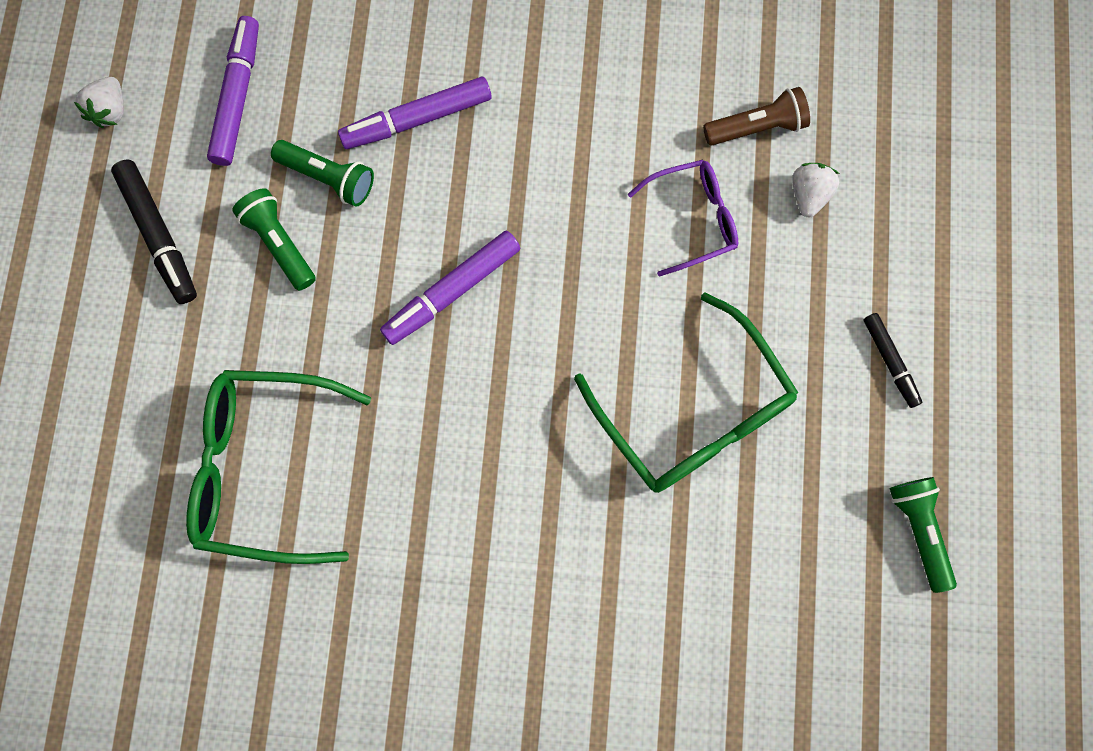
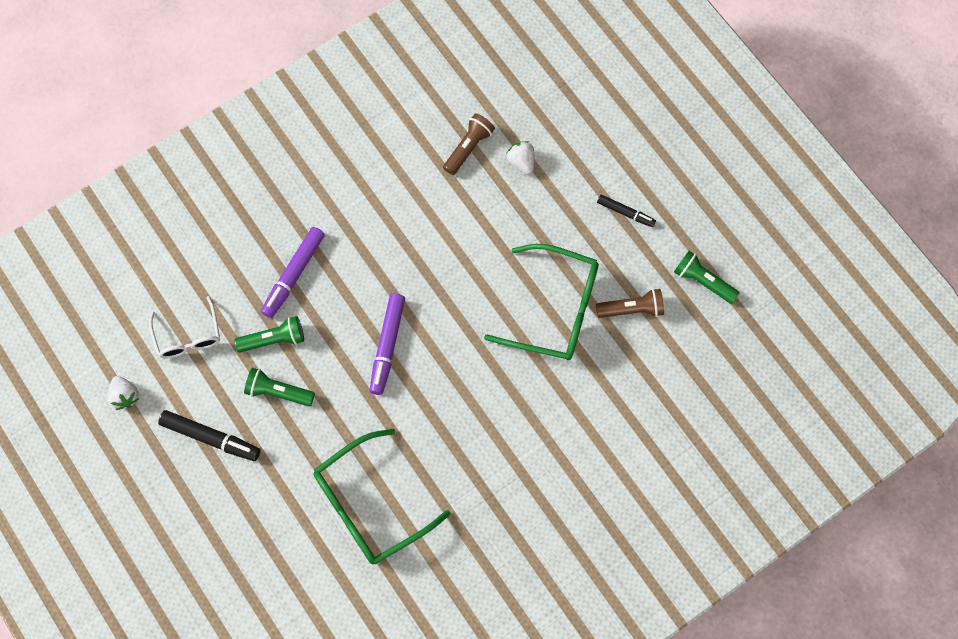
camera: 40 degrees left, 5 degrees down
purple marker [207,16,259,166] -> white glasses [149,296,220,358]
purple glasses [628,160,738,277] -> none
none -> brown flashlight [596,289,664,318]

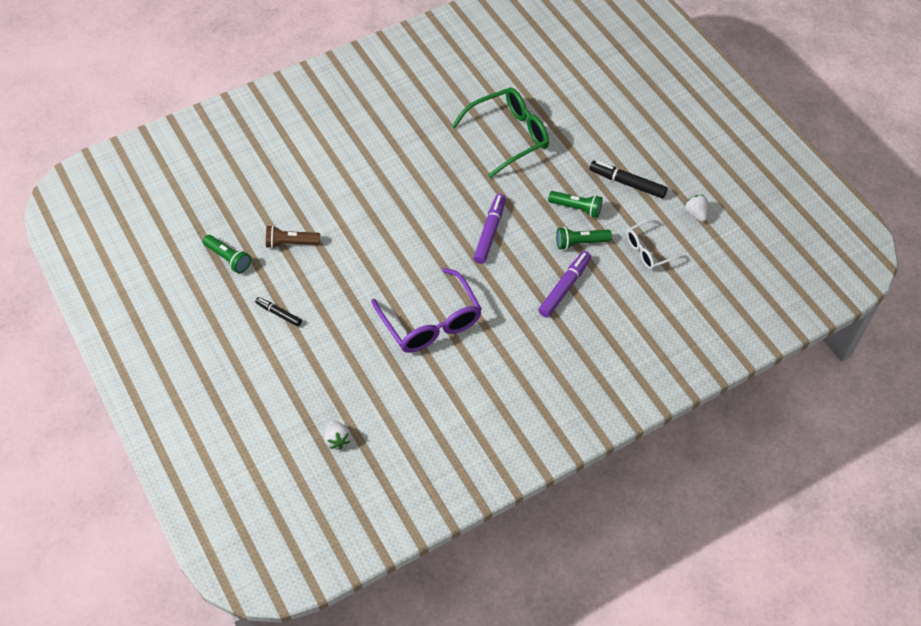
camera: 175 degrees left, 15 degrees down
white glasses [149,296,220,358] -> white glasses turned 105 degrees counterclockwise [626,219,687,270]
brown flashlight [443,114,495,175] -> none
green glasses [484,244,599,360] -> none
white strawberry [506,141,534,175] -> white strawberry moved to [324,421,351,449]
none -> purple glasses [371,268,482,353]

